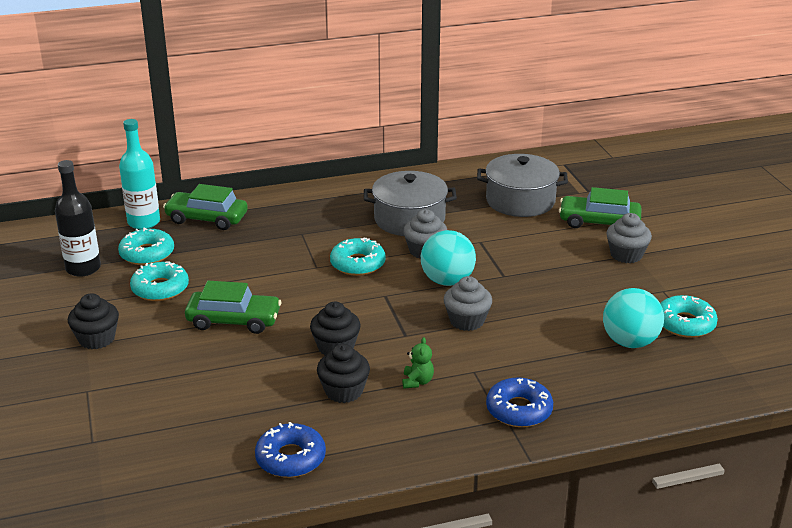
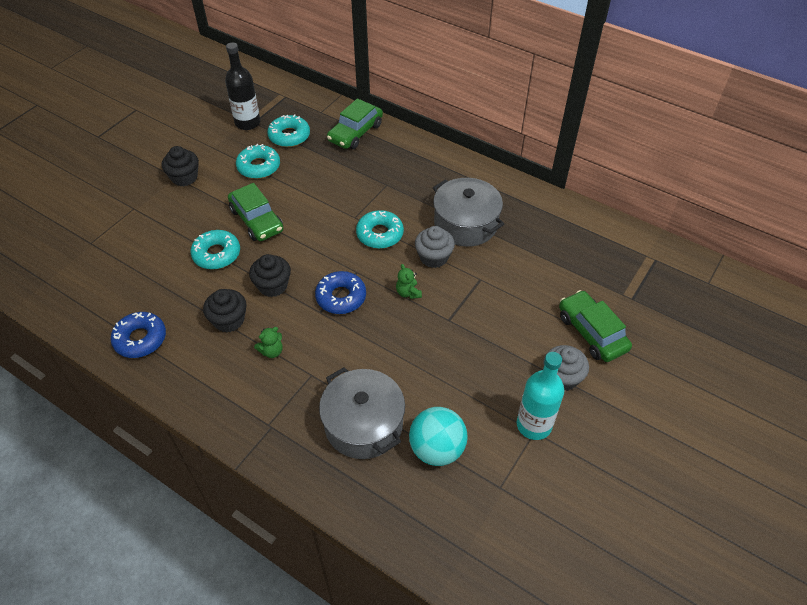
camera: 50 degrees right, 20 degrees up
turquoise bottle [119,119,160,229] -> turquoise bottle moved to [517,352,564,440]
green car [163,184,248,230] -> green car turned 120 degrees counterclockwise [327,98,383,149]
turquoise ball [421,230,476,286] -> green teddy bear [396,264,422,299]
grey cupcake [444,276,492,331] -> none
grey pot [477,154,568,217] -> grey pot moved to [319,367,405,459]
blue donut [486,377,553,427] -> blue donut moved to [315,271,366,314]
turquoise donut [660,295,718,338] -> turquoise donut moved to [191,230,240,269]

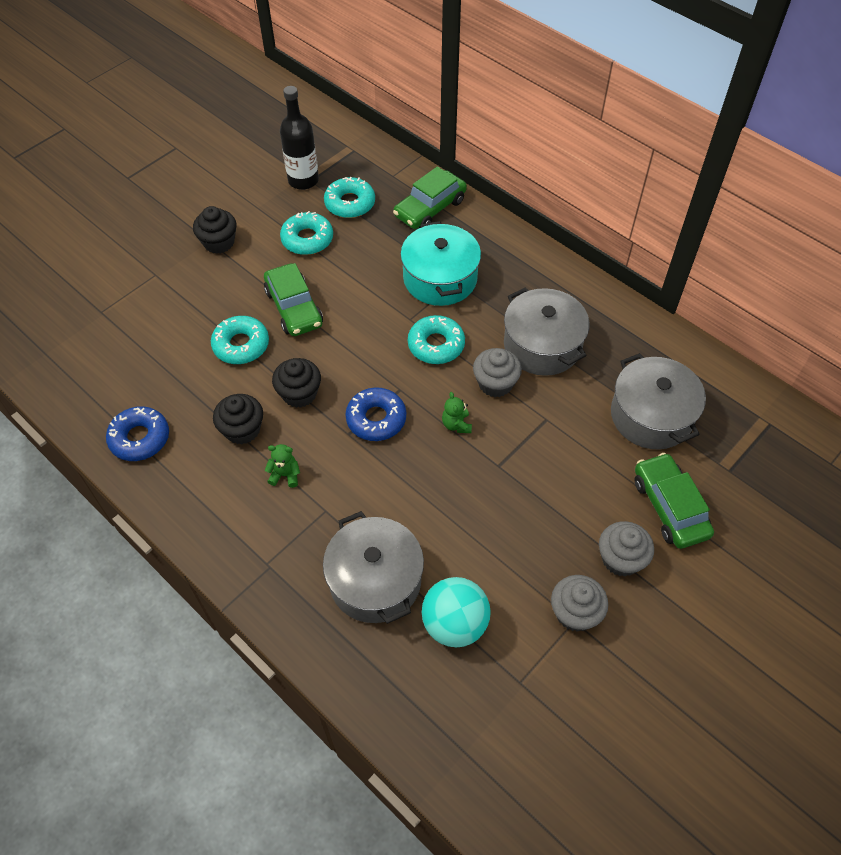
camera: 10 degrees right, 5 degrees up
green teddy bear [254,327,283,358] -> green teddy bear turned 150 degrees counterclockwise [265,444,300,488]
turquoise bottle [517,352,564,440] -> grey cupcake [551,575,608,632]
none -> turquoise pot [400,221,481,306]
none -> grey pot [611,353,706,449]

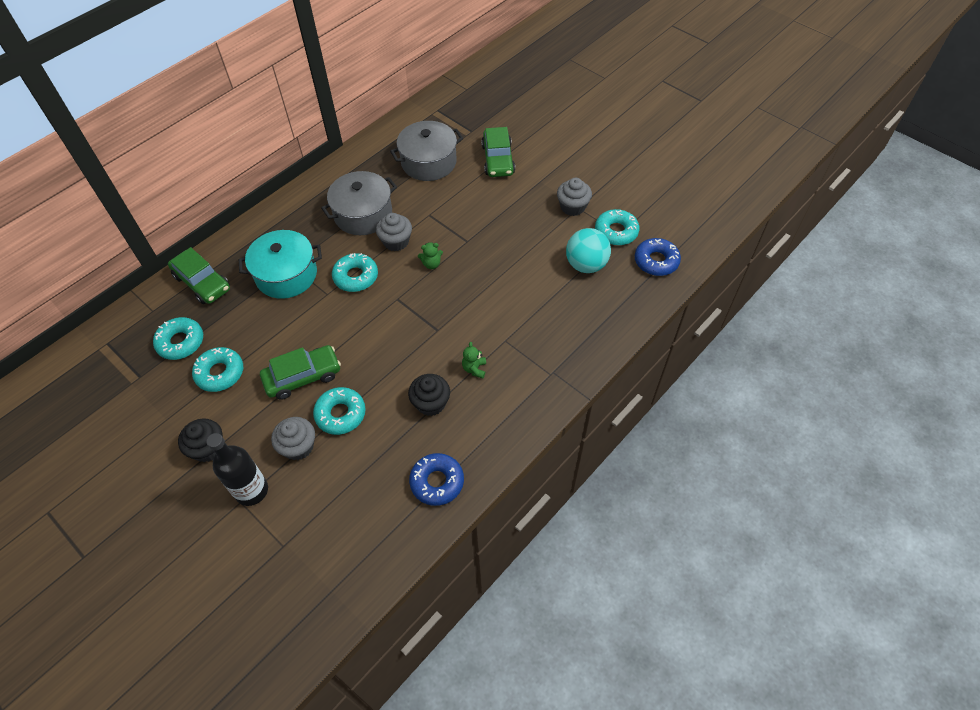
camera: 90 degrees left, 0 degrees up
black cupcake [272,358,321,408] -> none
black bottle [280,86,319,190] -> black bottle moved to [206,433,268,506]
grey pot [323,511,424,624] -> none
blue donut [345,387,406,441] -> blue donut moved to [635,238,681,276]
grey cupcake [599,521,654,576] -> grey cupcake moved to [271,417,315,460]
green car [634,453,714,549] -> green car turned 75 degrees counterclockwise [481,127,515,177]
none -> turquoise donut [595,209,639,245]

